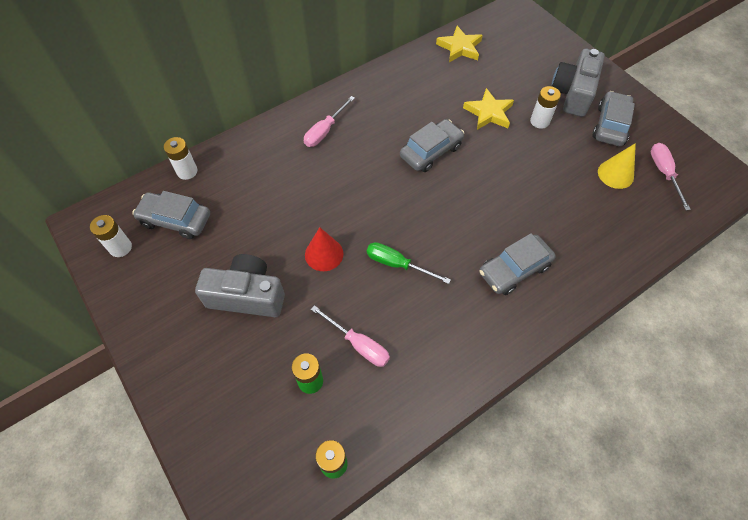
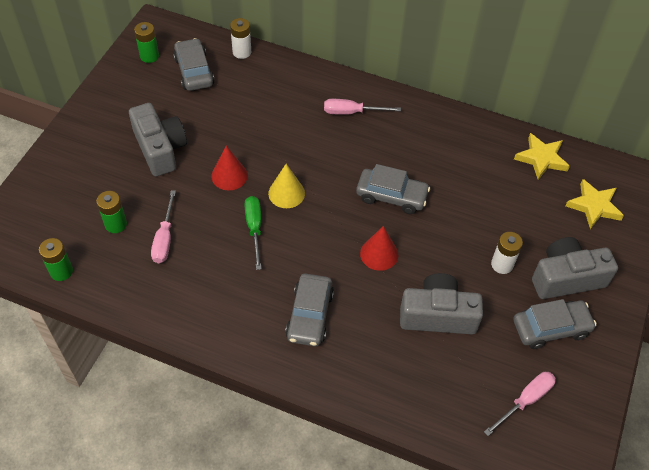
camera: 55 degrees right, 5 degrees down
white battery [90,215,132,257] -> green battery [134,22,159,63]
yellow star [463,88,514,130] -> yellow star moved to [565,179,624,229]
grey car [479,233,556,295] -> grey car turned 105 degrees counterclockwise [285,273,334,347]
yellow cone [598,143,636,189] -> yellow cone moved to [268,164,305,208]
none -> red cone [360,226,398,271]
none -> grey camera [400,273,483,334]

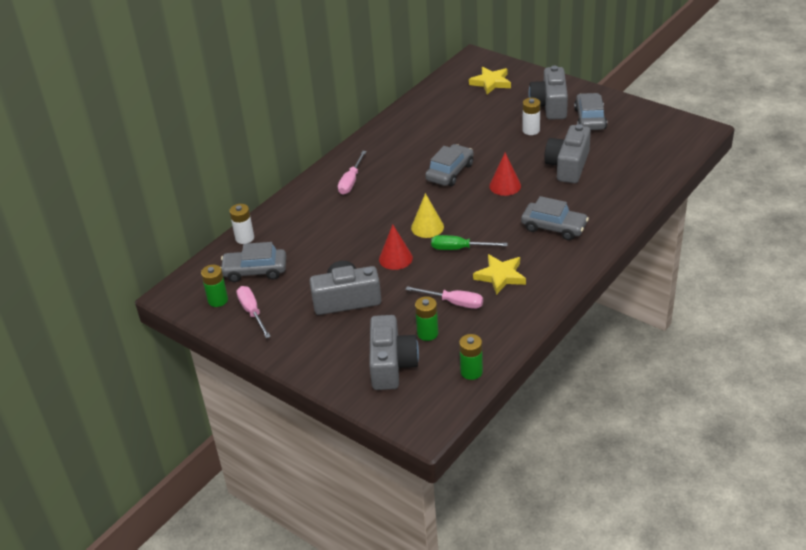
camera: 70 degrees left, 15 degrees down
pink screwdriver [484,372,556,436] -> pink screwdriver moved to [236,286,271,338]
yellow star [514,133,570,180] -> yellow star moved to [473,254,526,295]
none -> grey camera [369,315,419,390]

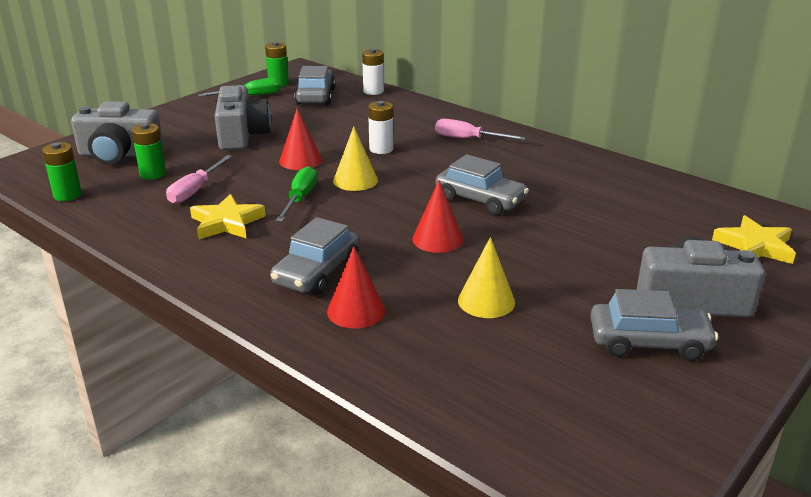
camera: 90 degrees right, 10 degrees down
pink screwdriver [236,286,271,338] -> green screwdriver [198,78,281,97]
white battery [522,98,540,135] -> white battery moved to [368,101,393,154]
grey camera [544,124,591,183] -> yellow cone [458,237,515,318]
none -> red cone [327,246,385,329]

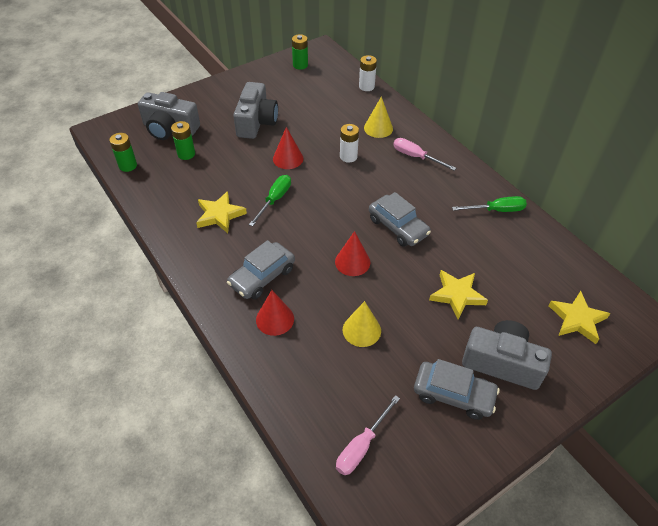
camera: 15 degrees right, 20 degrees up
pink screwdriver [166,155,232,204] -> pink screwdriver moved to [336,395,400,475]
green screwdriver [198,78,281,97] -> green screwdriver moved to [452,196,527,212]
grey car [294,66,335,105] -> none
yellow cone [333,126,378,191] -> yellow cone moved to [364,96,393,138]
none -> yellow star [429,270,488,320]

